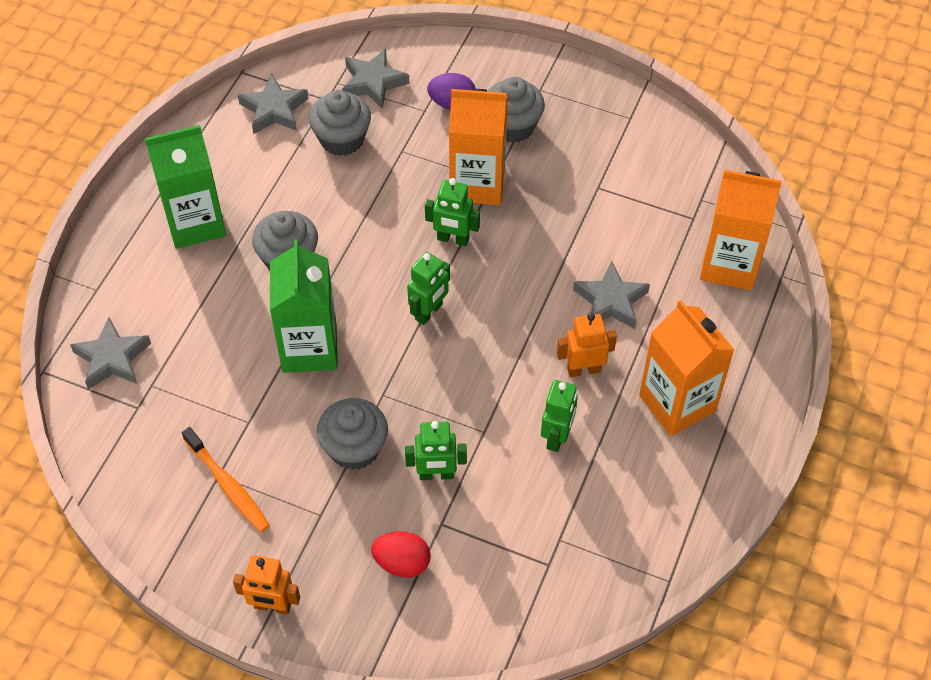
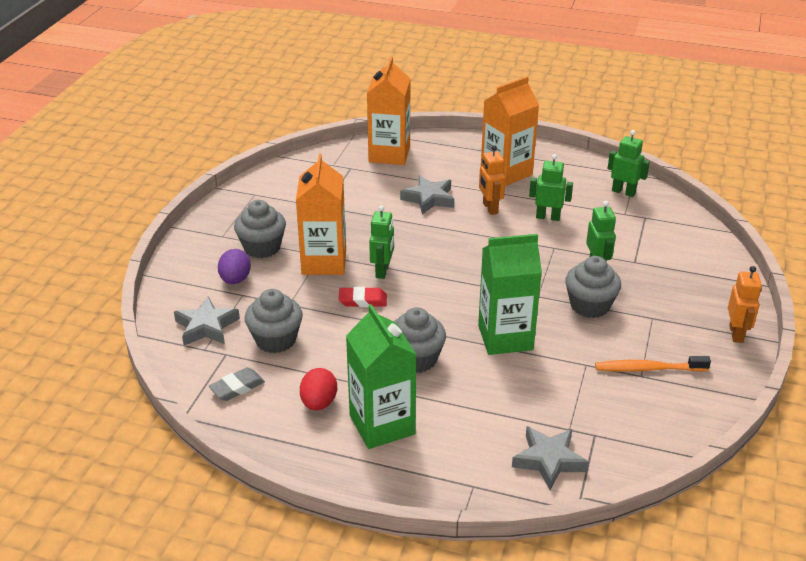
camera: 95 degrees left, 20 degrees down
orange toothbrush [182,427,270,532] -> orange toothbrush turned 135 degrees counterclockwise [595,356,711,372]
grey star [238,74,309,134] -> grey eraser [208,367,265,401]
red egg [371,531,431,578] -> red egg moved to [300,368,337,411]
green robot [407,252,450,325] -> green robot moved to [607,130,650,197]
none -> red eraser [339,287,387,307]

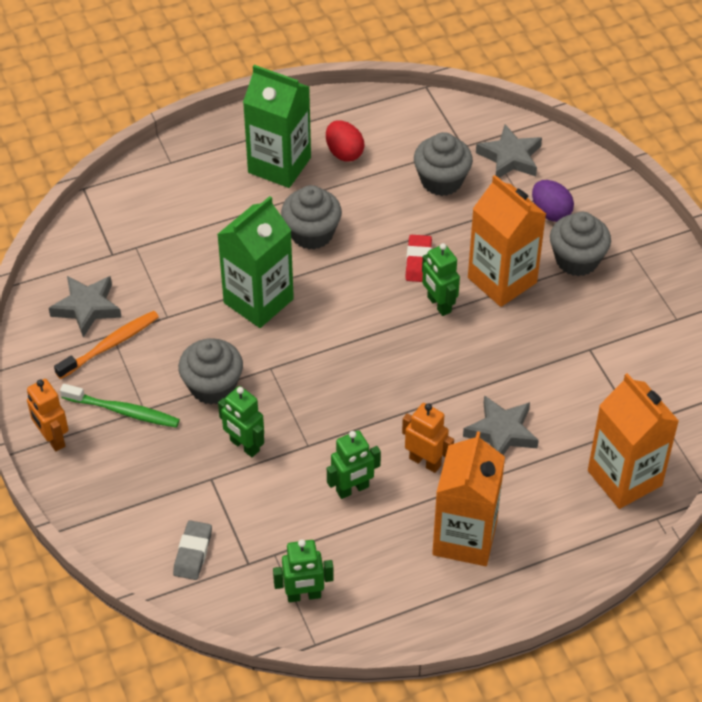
camera: 140 degrees right, 15 degrees up
grey eraser [208,367,265,401] -> grey eraser moved to [173,520,212,580]
red eraser [339,287,387,307] -> red eraser turned 45 degrees counterclockwise [405,235,432,282]
grey star [512,426,589,490] -> grey star moved to [49,276,122,337]
none -> green toothbrush [60,384,180,428]

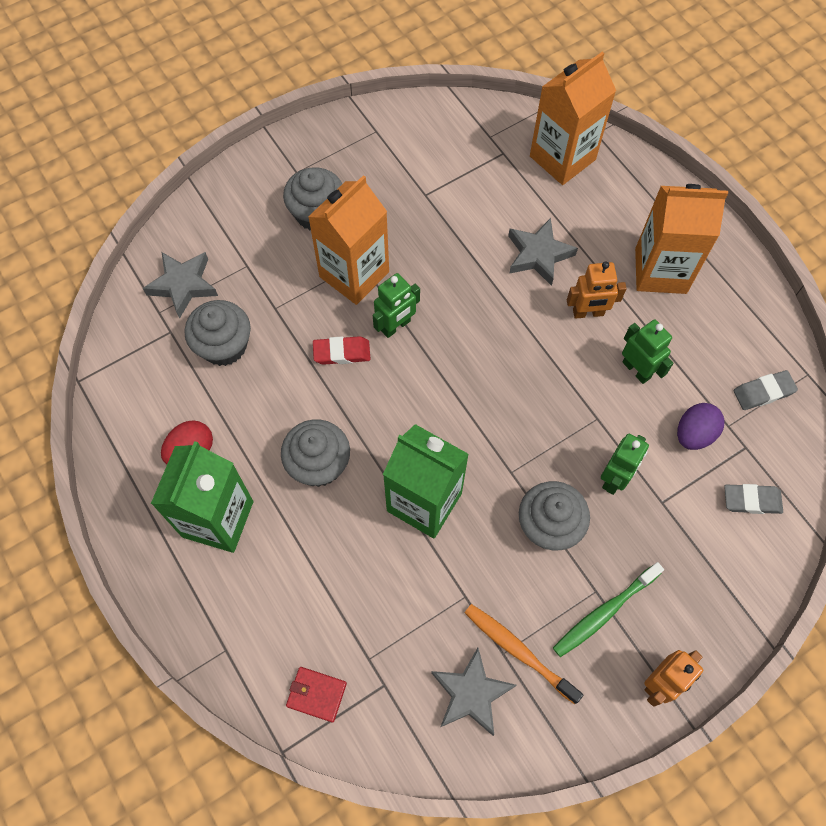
camera: 100 degrees left, 15 degrees up
green toothbrush [60,384,180,428] -> green toothbrush turned 135 degrees counterclockwise [553,562,664,657]
green robot [273,539,334,602] -> grey eraser [733,370,798,410]
orange robot [402,403,454,473] -> orange robot turned 120 degrees counterclockwise [567,261,627,319]
purple egg [532,180,574,222] -> purple egg moved to [677,403,725,450]
none -> red wallet [286,667,347,722]

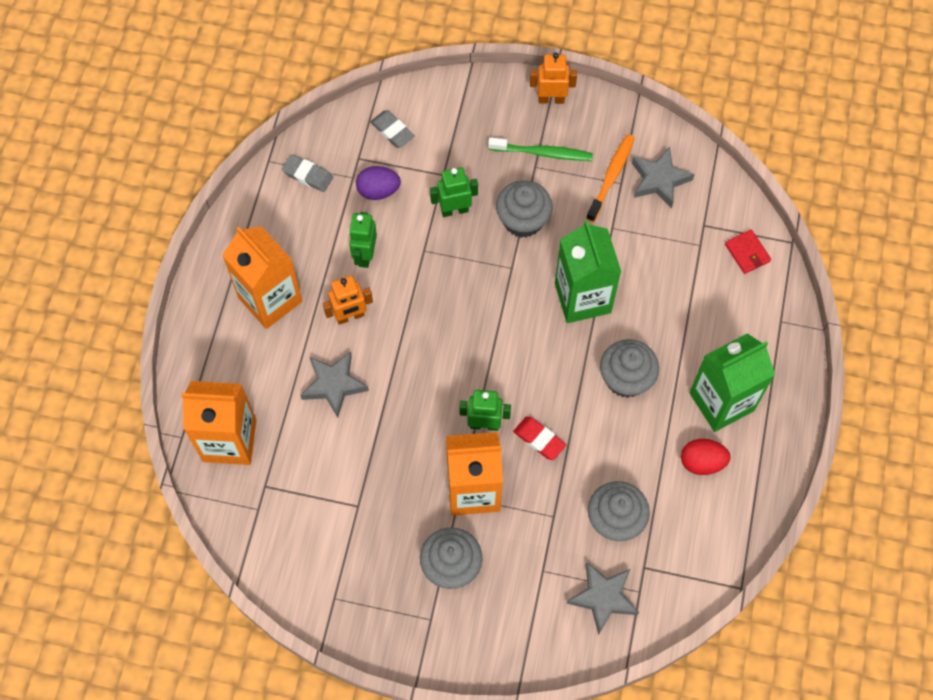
camera: 135 degrees left, 0 degrees up
orange toothbrush [465,604,583,705] -> orange toothbrush turned 150 degrees counterclockwise [586,134,635,222]
orange robot [567,261,627,319] -> orange robot turned 120 degrees clockwise [323,275,373,325]

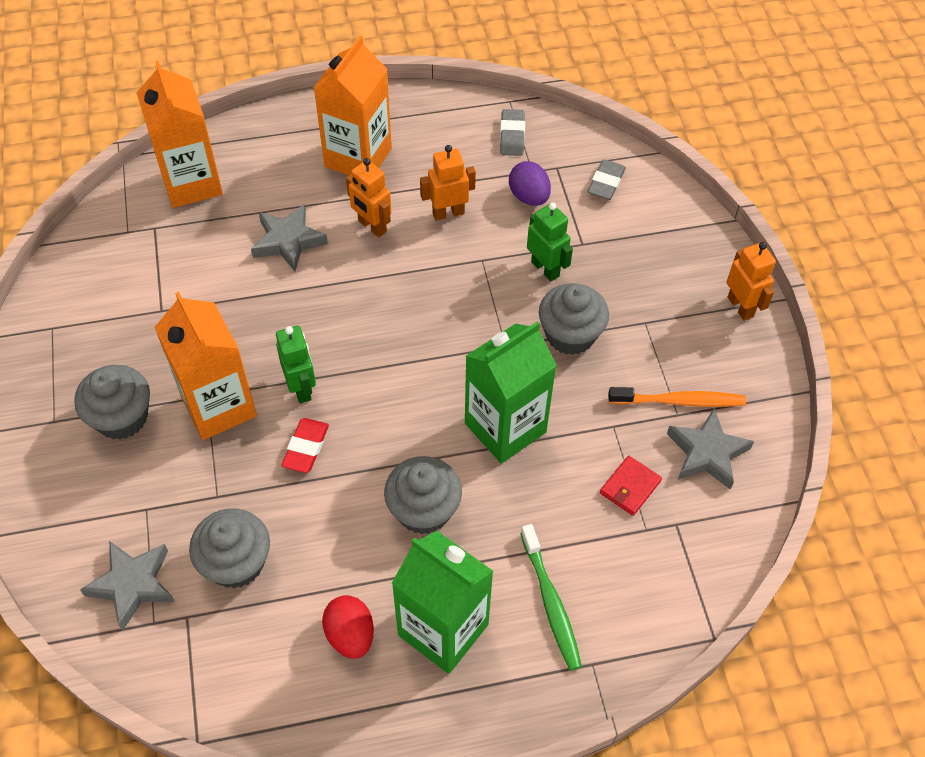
camera: 65 degrees right, 10 degrees down
green robot [349,212,377,268] -> orange robot [420,145,476,220]
green toothbrush [488,137,593,161] -> green toothbrush moved to [520,524,582,671]
red wallet [725,230,771,274] -> red wallet moved to [600,456,662,516]

